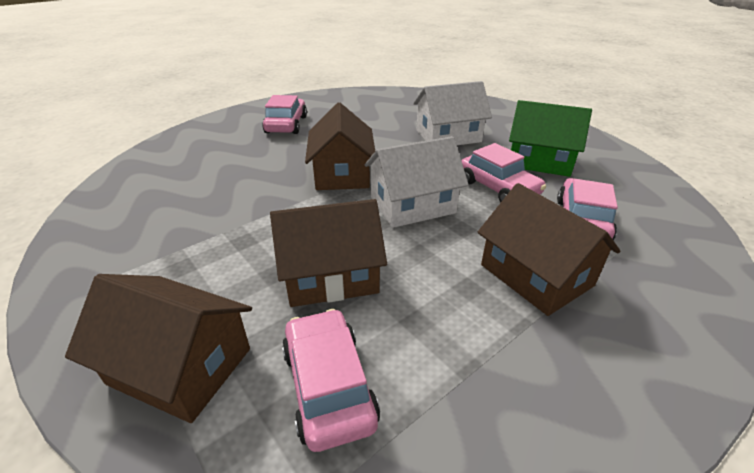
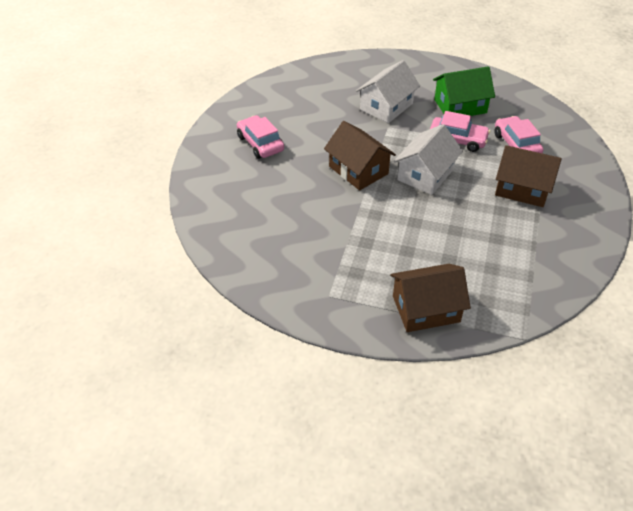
camera: 35 degrees left, 10 degrees up
brown house [270,199,387,307] -> none
pink car [282,309,380,452] -> none

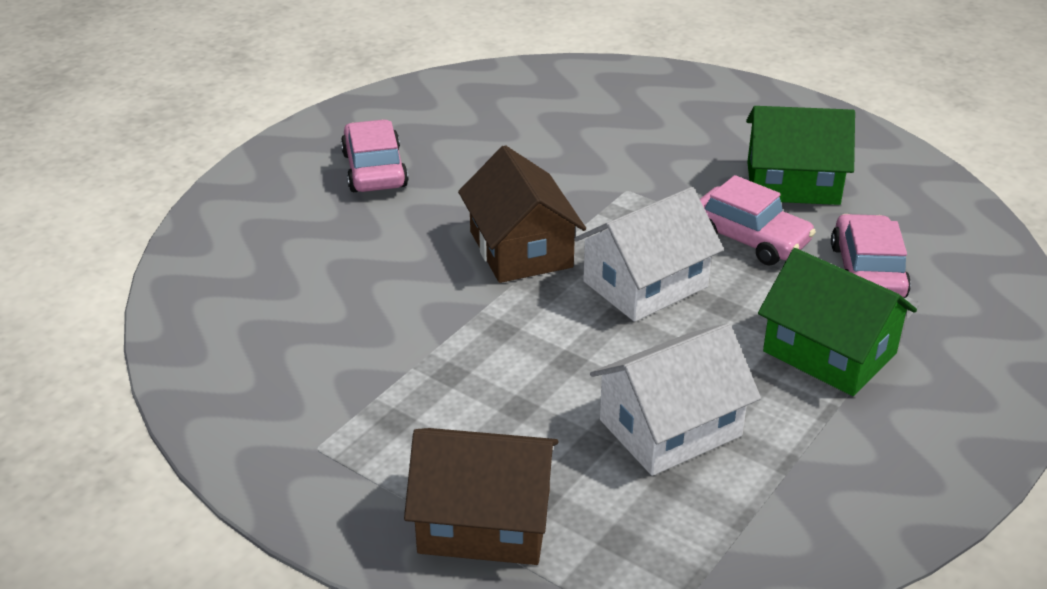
camera: 20 degrees right, 10 degrees down
white house [356,60,420,123] -> white house moved to [590,323,761,476]
brown house [495,145,562,207] -> green house [758,248,917,396]

